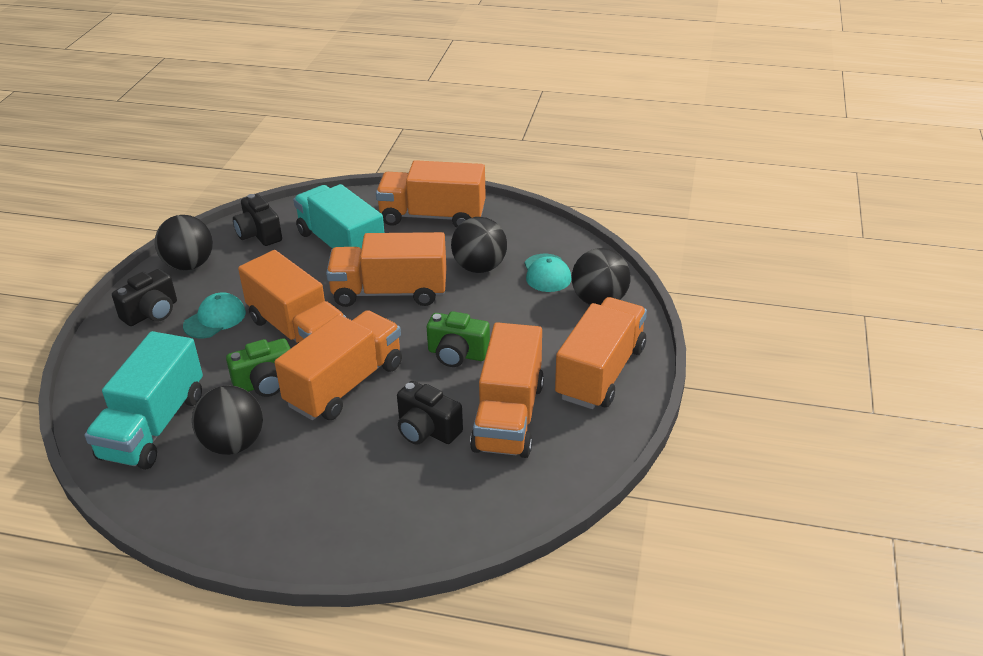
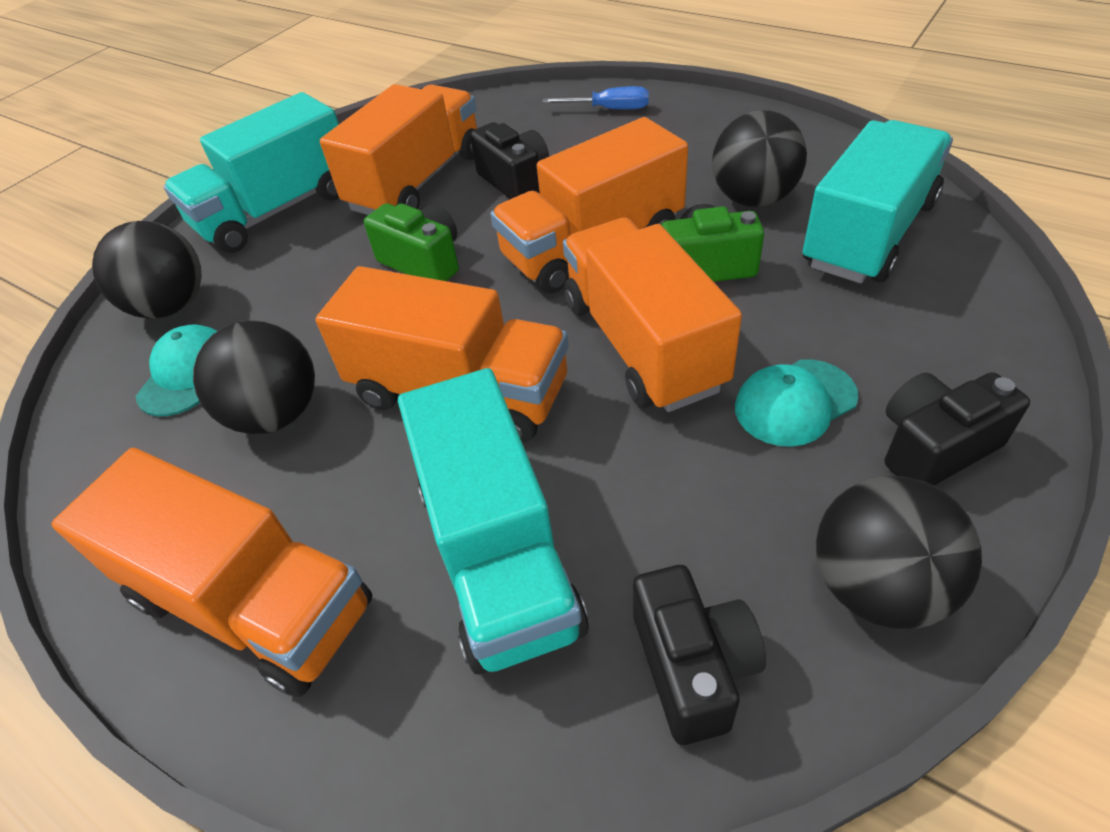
camera: 155 degrees left, 10 degrees up
orange truck [555,297,647,409] -> turquoise truck [164,92,339,253]
none -> blue screwdriver [542,86,649,109]

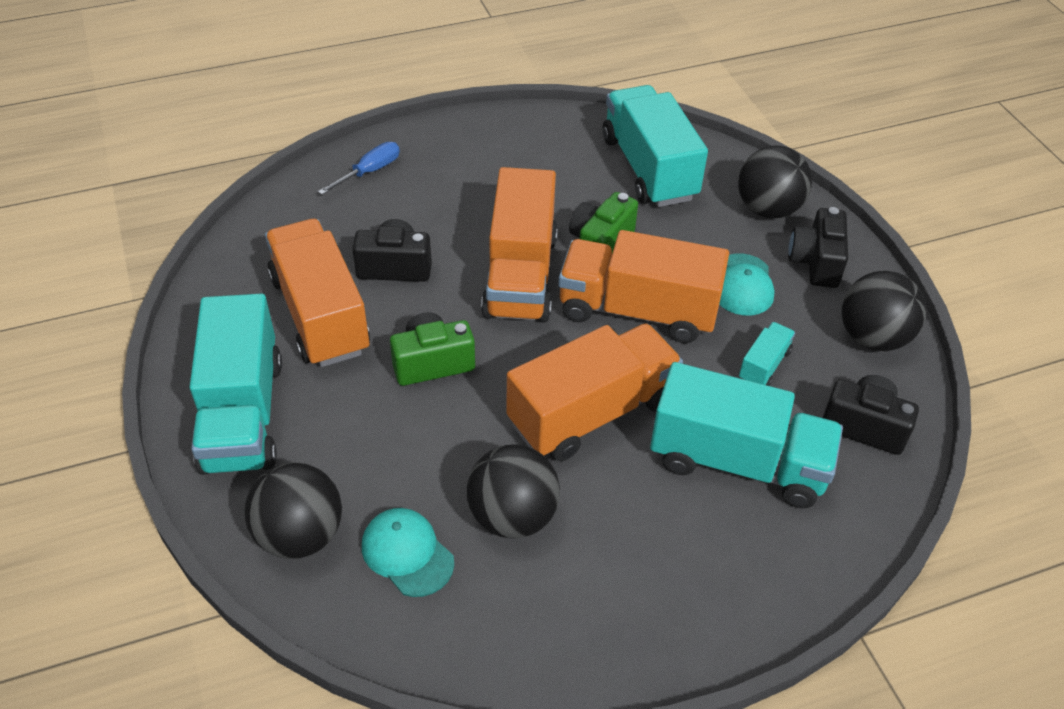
camera: 60 degrees left, 0 degrees up
orange truck [52,448,372,697] -> none
black ball [712,110,807,207] -> black ball moved to [738,145,812,218]
none -> turquoise truck [739,322,795,386]

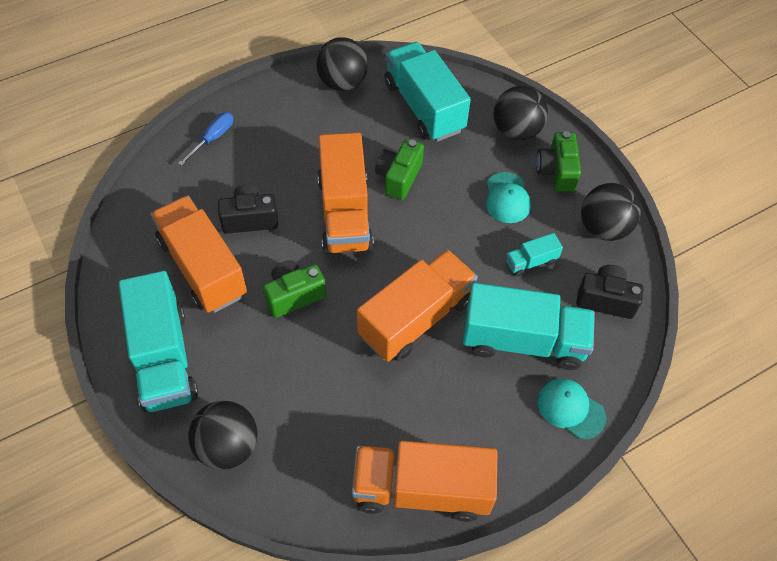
camera: 10 degrees left, 10 degrees up
turquoise cap [362,508,454,597] -> turquoise cap moved to [537,379,606,439]
black ball [467,444,560,539] -> black ball moved to [316,37,368,91]
orange truck [558,230,729,343] -> orange truck moved to [352,441,497,522]
turquoise truck [739,322,795,386] -> turquoise truck turned 135 degrees counterclockwise [506,233,563,277]
black camera [788,207,848,288] -> green camera [536,131,581,192]

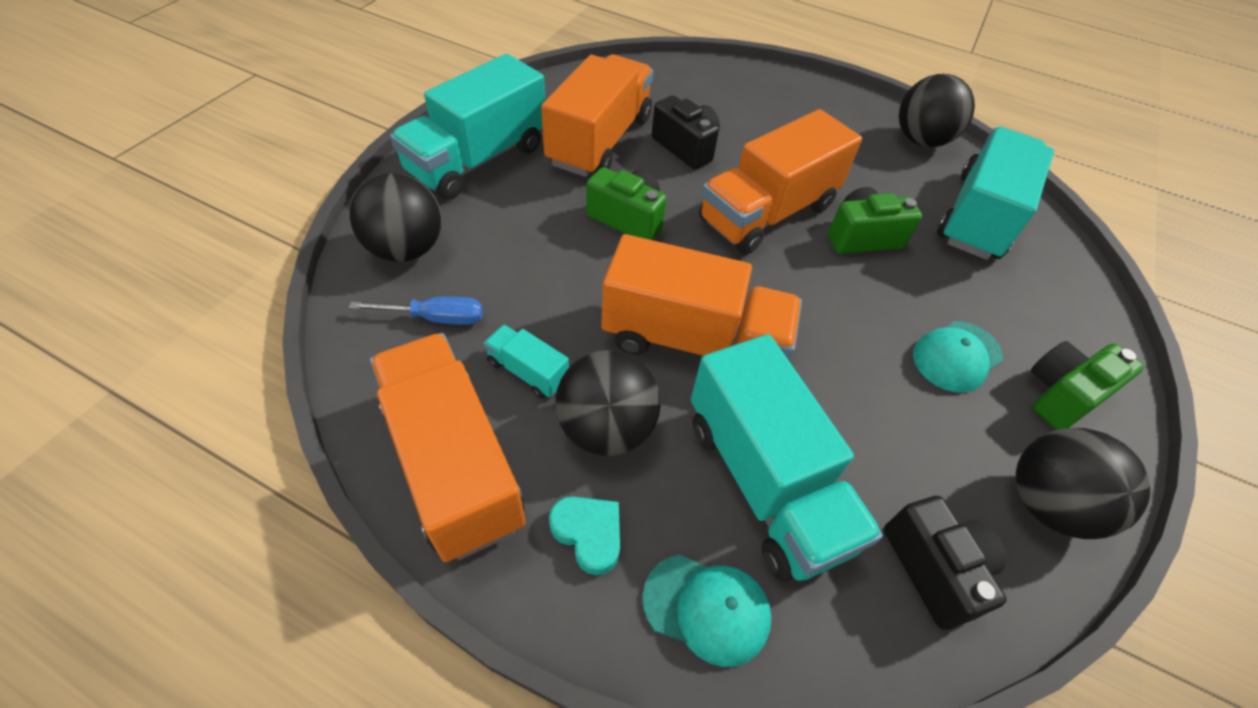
camera: 55 degrees right, 5 degrees down
blue screwdriver [178,112,233,166] -> blue screwdriver moved to [349,297,483,325]
black ball [494,86,548,140] -> black ball moved to [555,350,661,456]
turquoise truck [506,233,563,277] -> turquoise truck moved to [483,325,569,399]
turquoise cap [537,379,606,439] -> turquoise cap turned 105 degrees clockwise [642,555,772,667]
none -> turquoise heart [549,496,620,575]

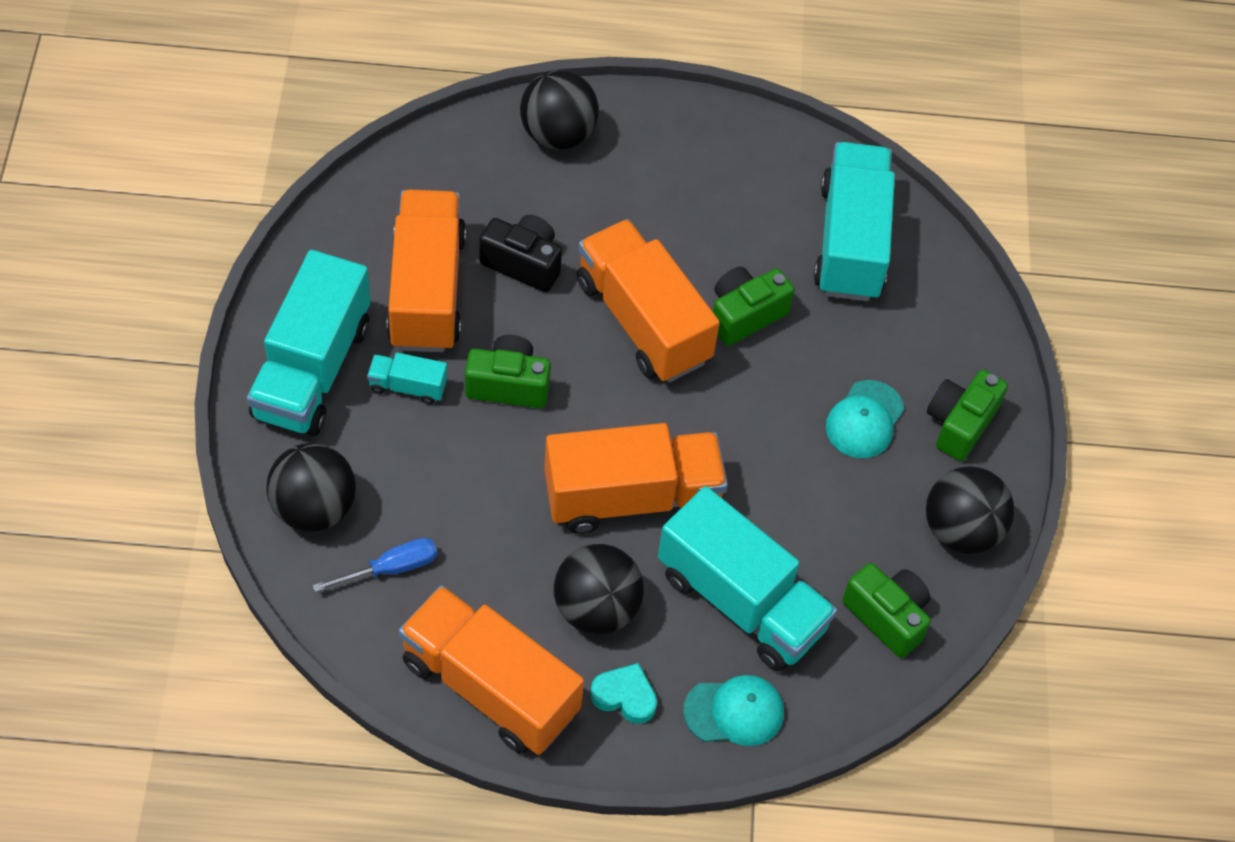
camera: 25 degrees left, 5 degrees up
turquoise truck [483,325,569,399] -> turquoise truck moved to [367,353,447,405]
orange truck [699,109,862,255] -> orange truck turned 120 degrees clockwise [577,219,720,382]
black camera [884,496,1007,630] -> green camera [842,563,931,658]
black ball [899,74,975,147] -> black ball moved to [520,70,599,150]

